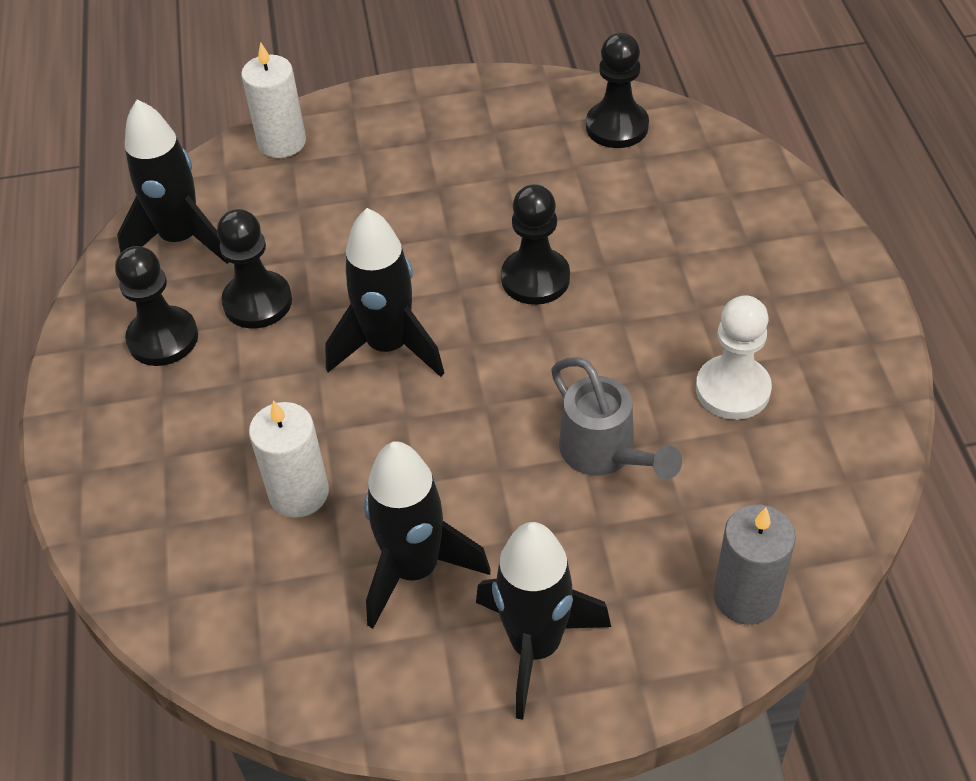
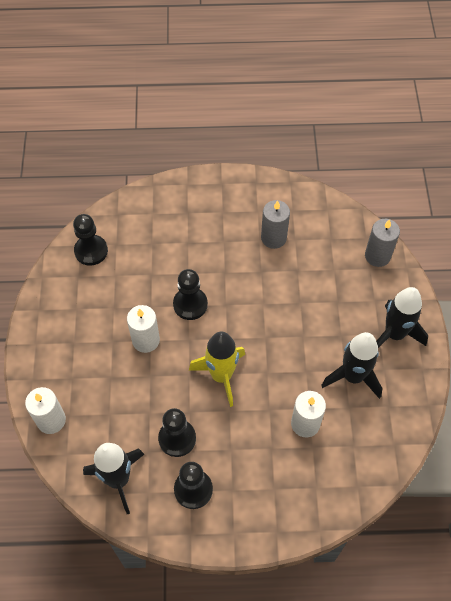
camera: 85 degrees left, 10 degrees up
black rocket [325,208,444,377] -> yellow rocket [189,332,245,407]
grey watering can [551,357,682,480] -> none
white pawn [696,295,772,420] -> grey candle [261,200,290,249]
none -> white candle [127,305,160,353]

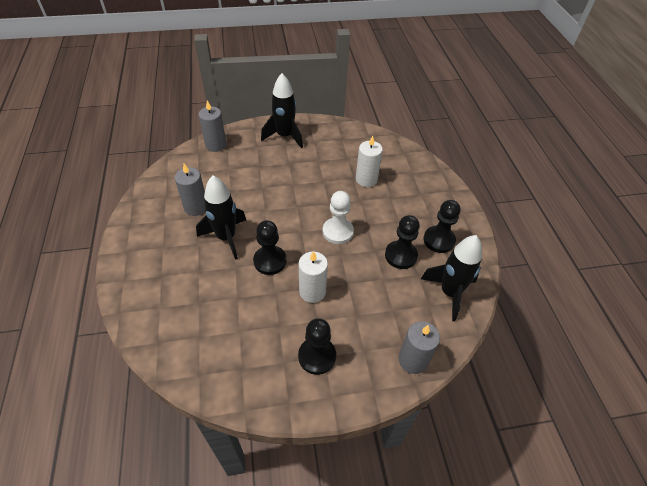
camera: 100 degrees left, 10 degrees down
white candle [25,387,66,434] -> grey candle [398,321,440,374]
black pawn [73,214,108,266] -> black pawn moved to [298,318,336,375]
yellow rocket [189,332,245,407] -> white pawn [322,191,354,244]
black rocket [321,332,383,399] -> black rocket moved to [196,175,246,260]

